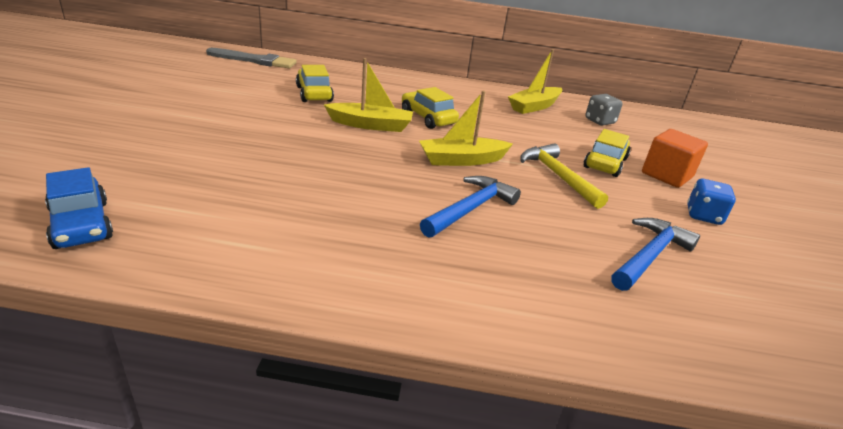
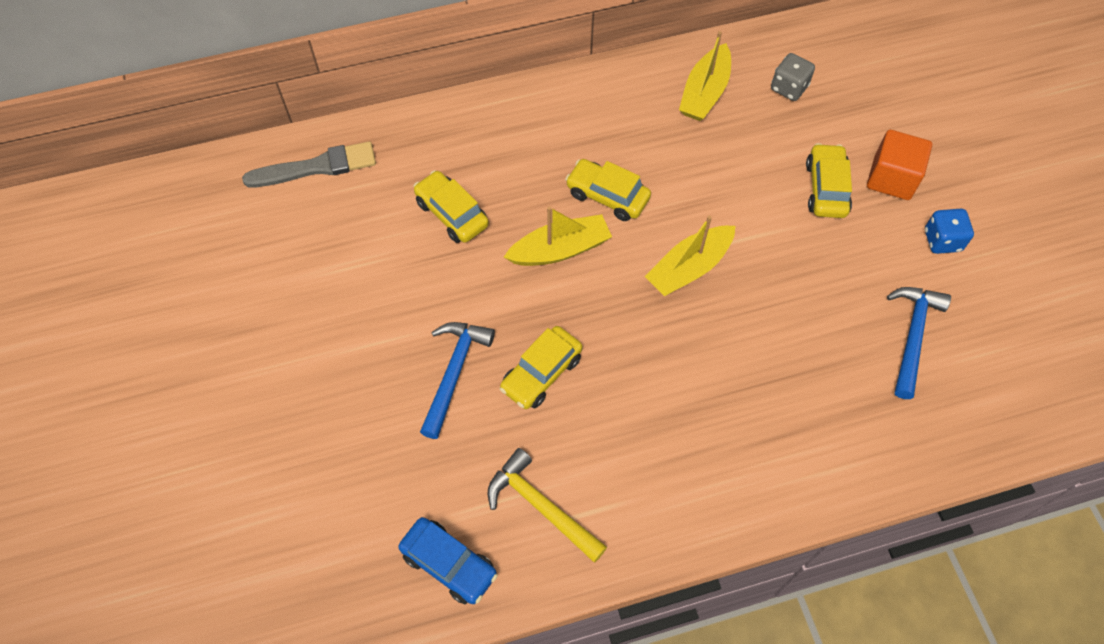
camera: 20 degrees left, 30 degrees up
blue hammer [420,176,521,238] -> blue hammer moved to [420,322,495,439]
yellow hammer [520,144,608,209] -> yellow hammer moved to [488,448,607,562]
none -> yellow car [500,326,582,409]

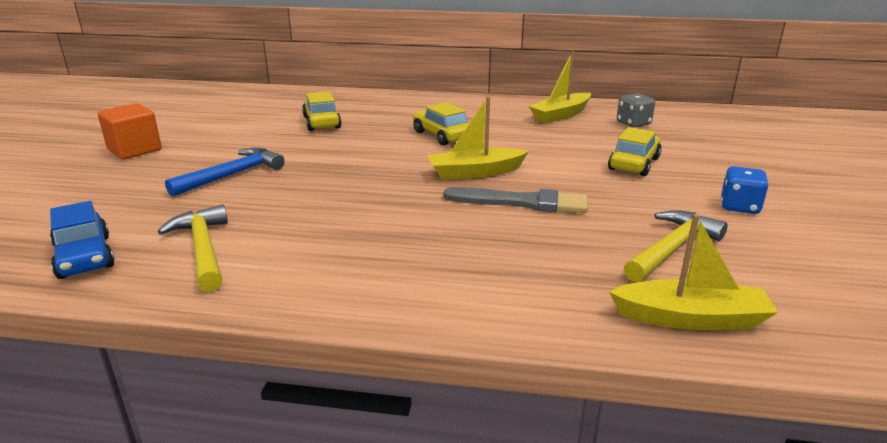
camera: 25 degrees right, 35 degrees down
grey brush [242,142,376,187] -> grey brush moved to [443,187,588,213]
yellow car [500,326,582,409] -> none
yellow boat [504,206,612,266] -> yellow boat moved to [609,214,778,330]
orange cube [867,130,932,200] -> orange cube moved to [98,103,162,159]
blue hammer [887,287,951,399] -> yellow hammer [624,210,728,282]

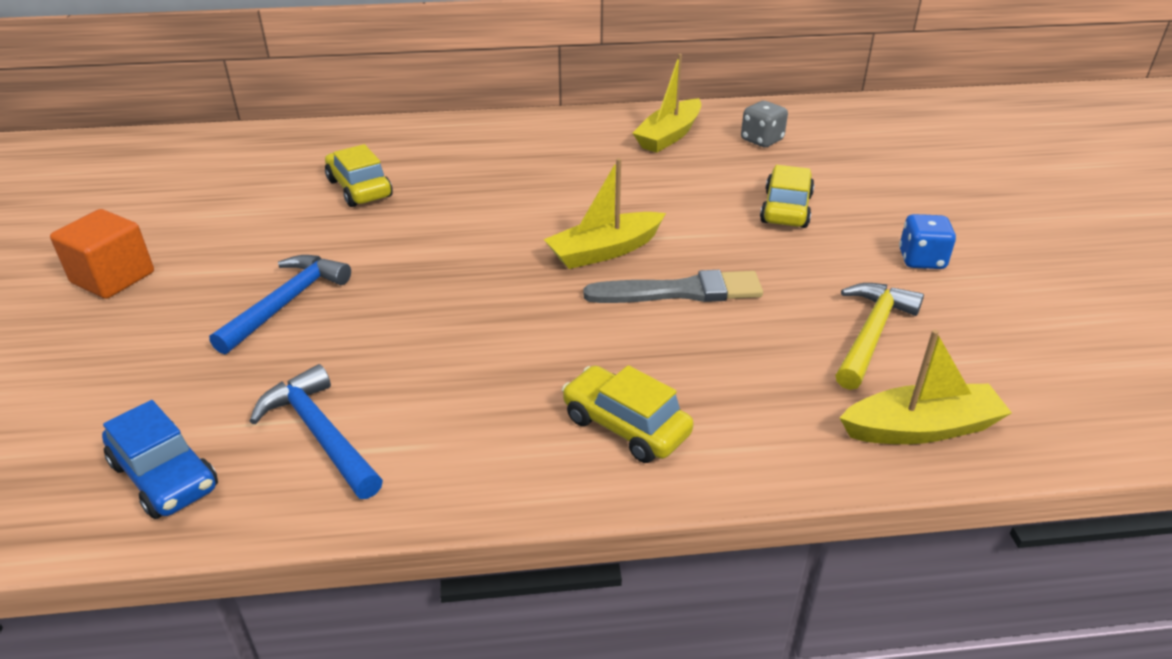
camera: 15 degrees left, 10 degrees up
yellow hammer [158,204,228,292] -> blue hammer [250,364,383,499]
yellow car [413,102,469,145] -> yellow car moved to [562,365,694,463]

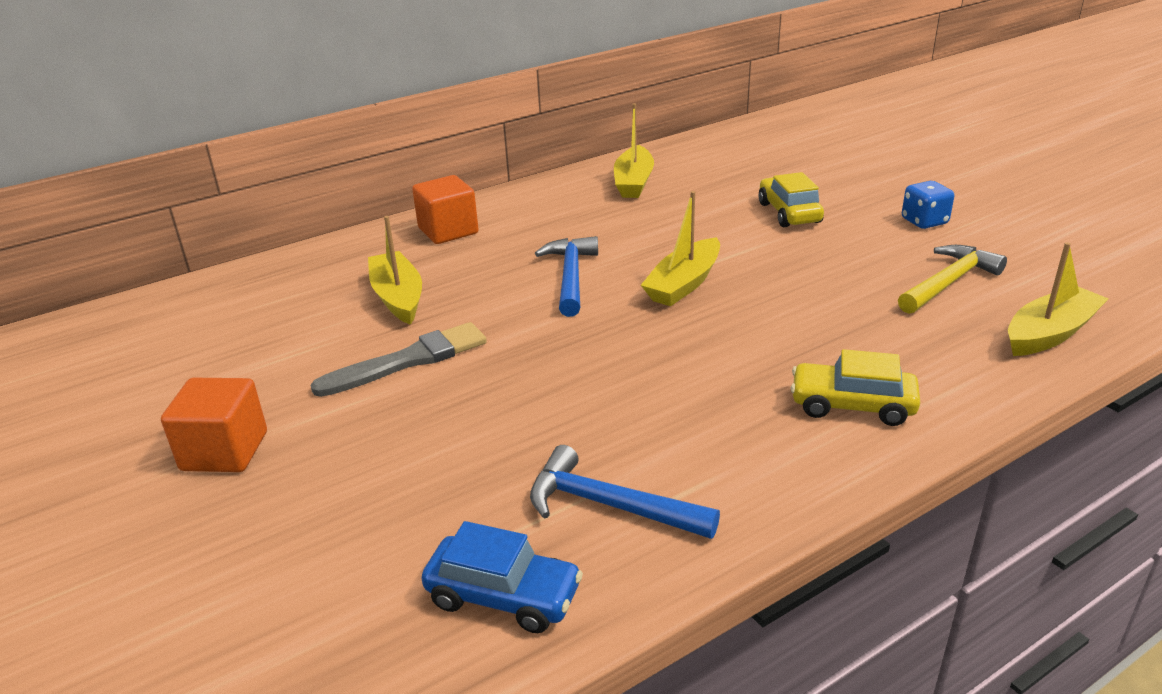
camera: 25 degrees left, 5 degrees down
blue hammer [209,255,351,354] -> blue hammer moved to [535,236,598,317]
yellow car [325,144,393,207] -> yellow boat [368,216,422,325]
grey brush [583,270,763,303] -> grey brush moved to [310,322,487,397]
grey dice [741,101,788,147] -> none
yellow hammer [835,283,924,390] -> yellow hammer turned 45 degrees clockwise [898,245,1007,314]
none -> orange cube [412,175,479,244]

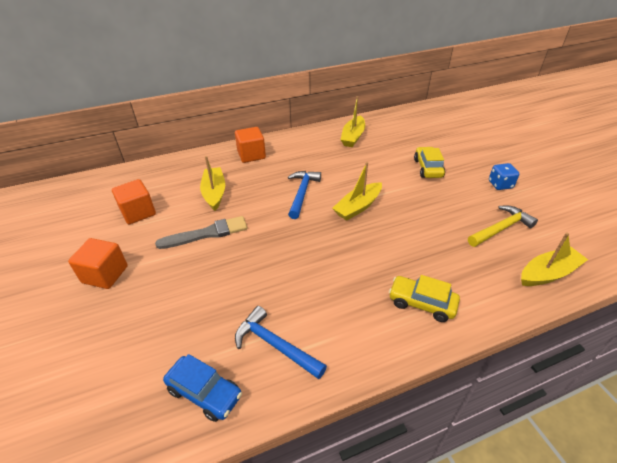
camera: 10 degrees right, 10 degrees up
none -> orange cube [112,179,156,224]

